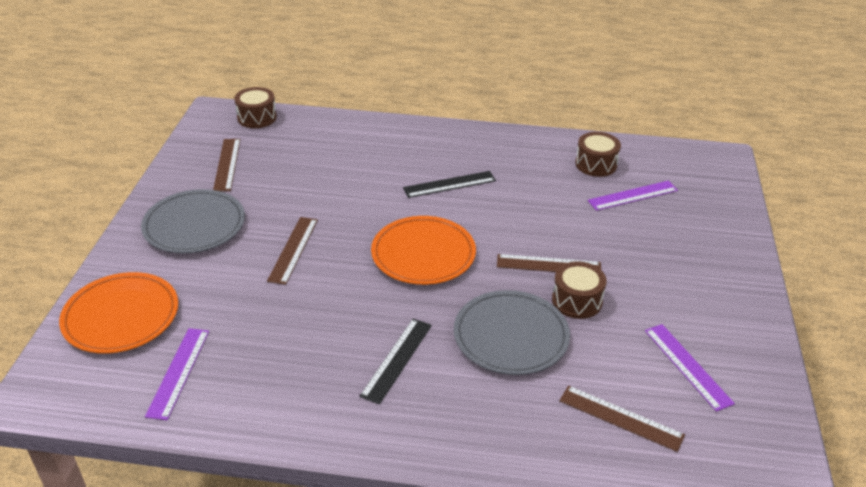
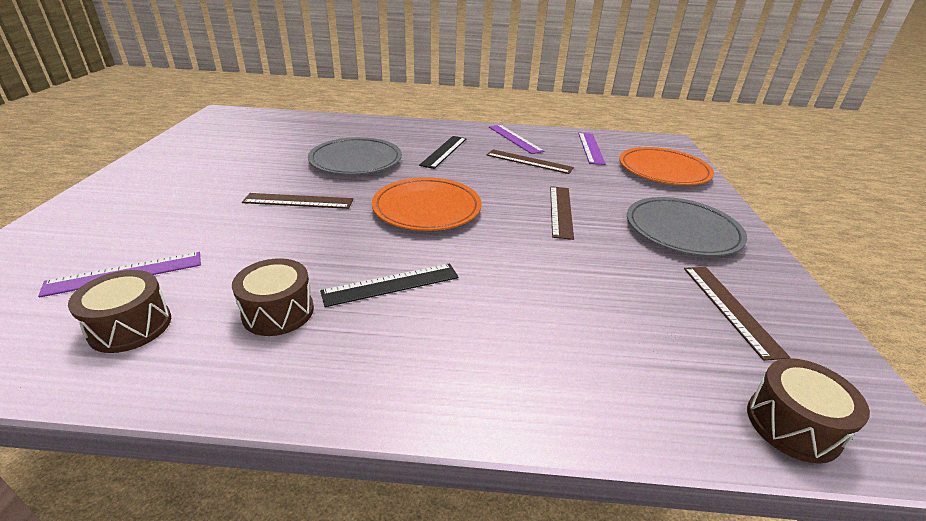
camera: 175 degrees right, 5 degrees down
brown drum [552,261,607,319] -> brown drum moved to [232,258,314,336]
brown ruler [559,386,685,452] -> brown ruler moved to [487,149,574,174]
purple ruler [645,324,735,412] -> purple ruler moved to [489,125,544,154]

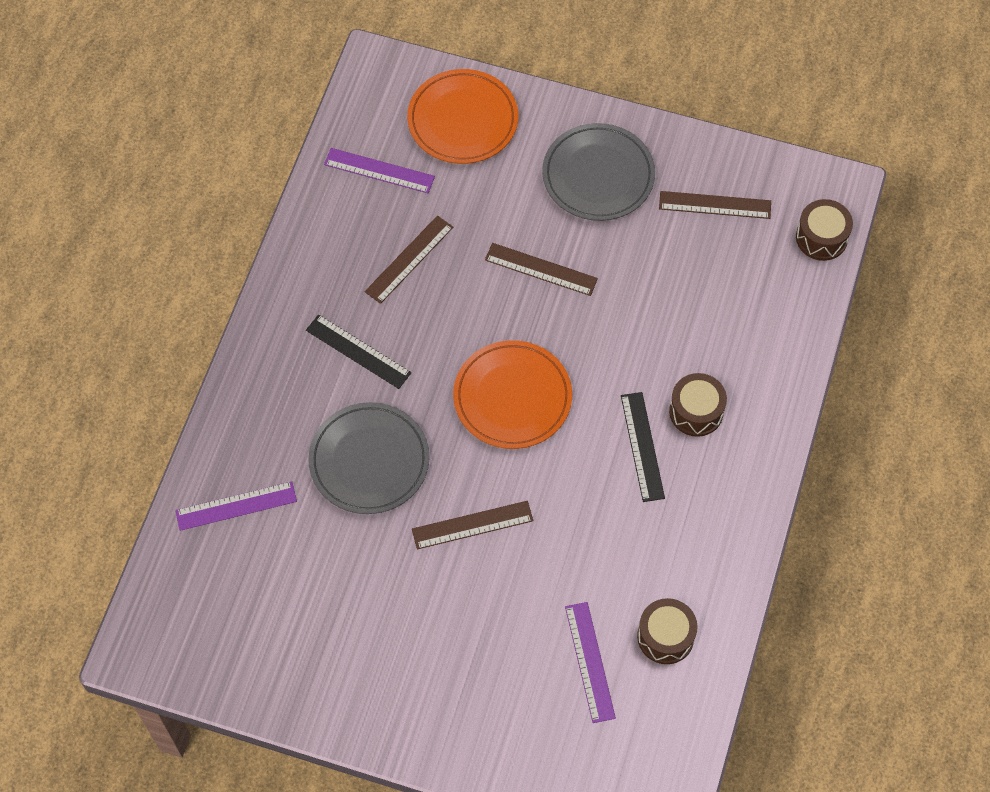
camera: 75 degrees left, 30 degrees up
brown drum [232,258,314,336] -> brown drum moved to [669,373,727,437]
brown ruler [242,193,353,209] -> brown ruler turned 60 degrees clockwise [412,501,533,549]
purple ruler [489,125,544,154] -> purple ruler moved to [175,481,297,531]

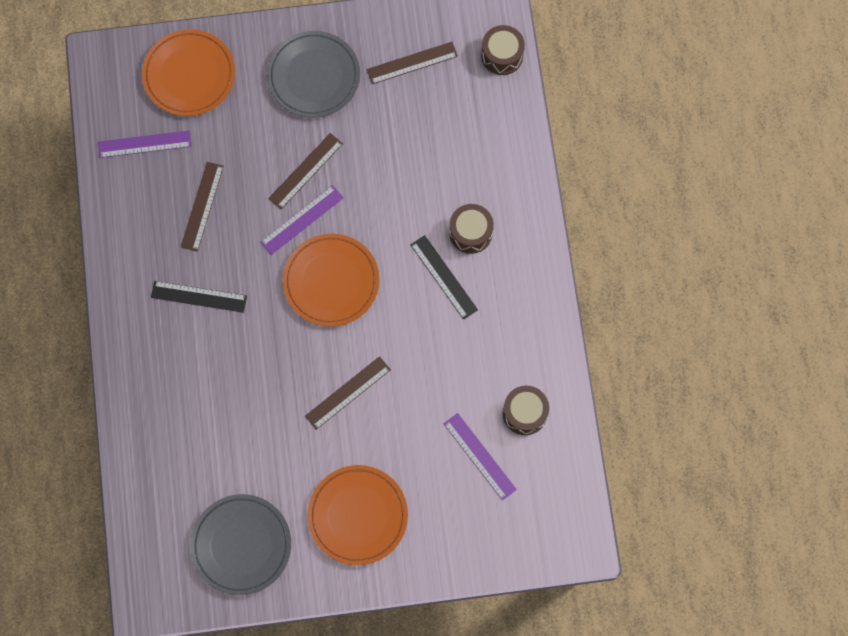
camera: 25 degrees left, 10 degrees up
purple ruler [175,481,297,531] -> purple ruler moved to [260,185,344,255]
grey plate [308,402,430,514] -> grey plate moved to [190,494,291,595]
brown ruler [485,243,598,296] -> brown ruler turned 45 degrees counterclockwise [268,133,343,209]
none -> orange plate [308,465,408,565]

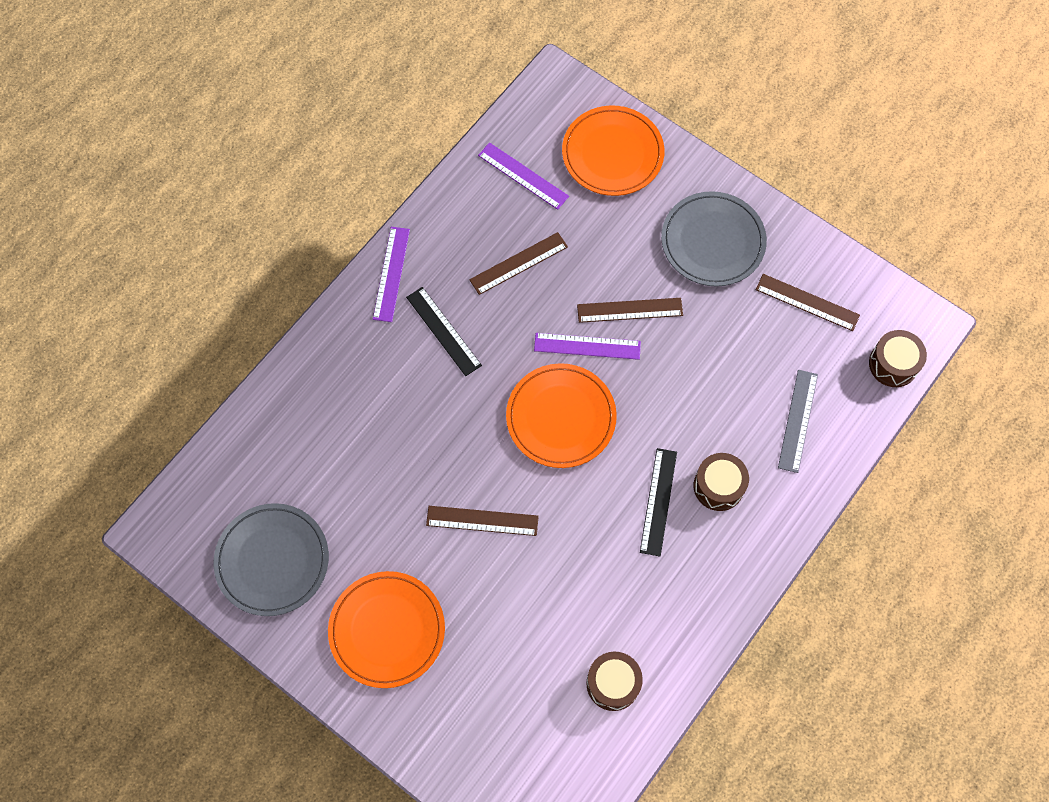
camera: 45 degrees right, 5 degrees down
purple ruler [444,413,517,500] -> purple ruler moved to [373,227,410,322]
none -> grey ruler [778,370,818,473]

